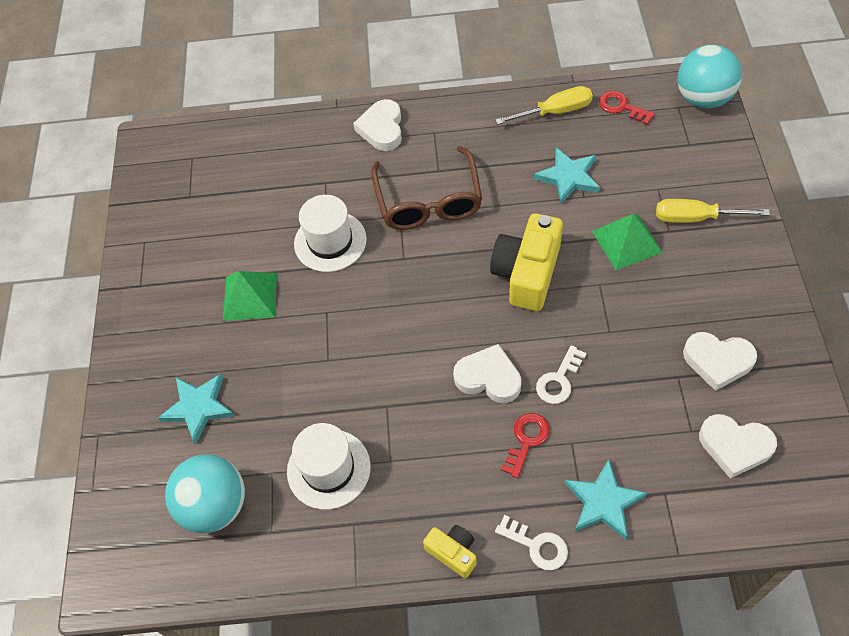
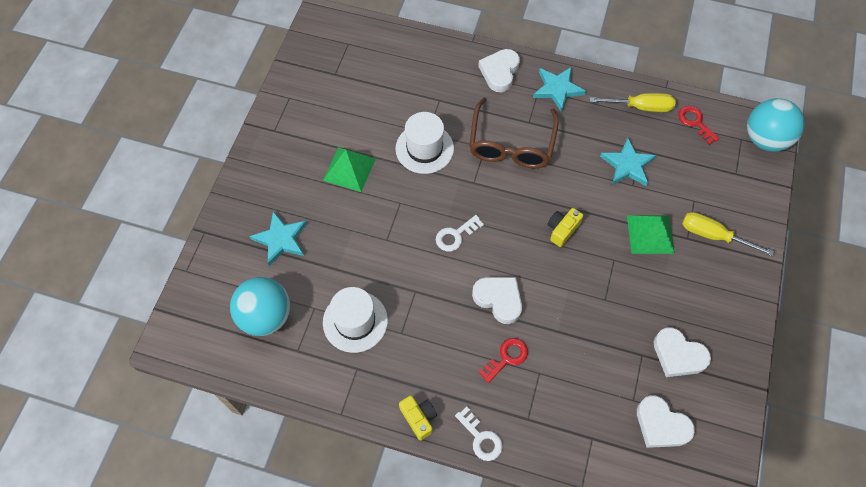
camera: 15 degrees right, 5 degrees up
yellow camera [490,213,563,311] -> yellow camera [547,208,583,247], size x0.52
white key [536,345,587,404] -> white key moved to [436,215,484,251]
turquoise star [565,459,647,540] -> turquoise star moved to [533,67,586,112]

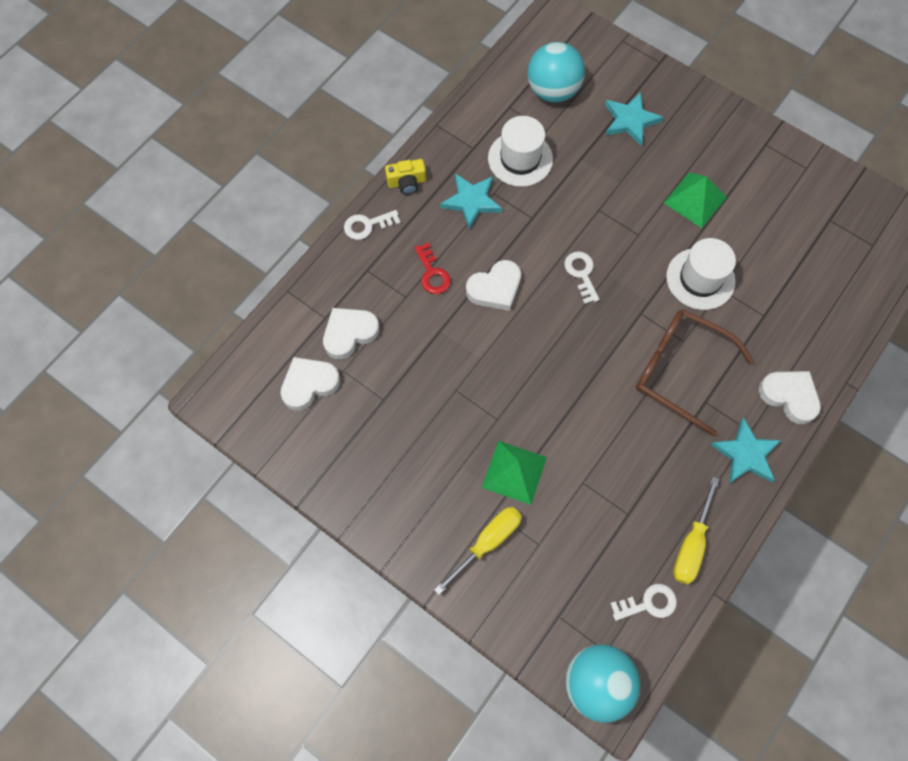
camera: 110 degrees right, 5 degrees up
yellow camera [547,208,583,247] -> none
turquoise star [600,138,656,186] -> turquoise star moved to [440,174,502,230]
white heart [654,327,711,377] -> white heart moved to [323,308,380,359]
red key [678,106,720,145] -> white key [610,584,677,621]

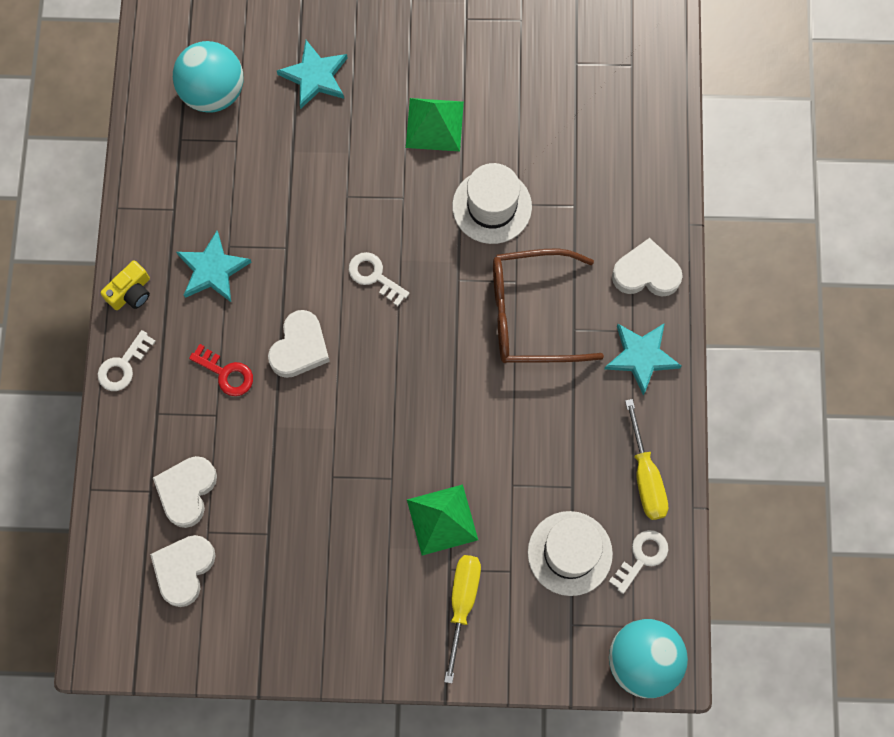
camera: 35 degrees left, 5 degrees up
white hat [488,116,553,187] -> white hat moved to [528,511,613,596]

